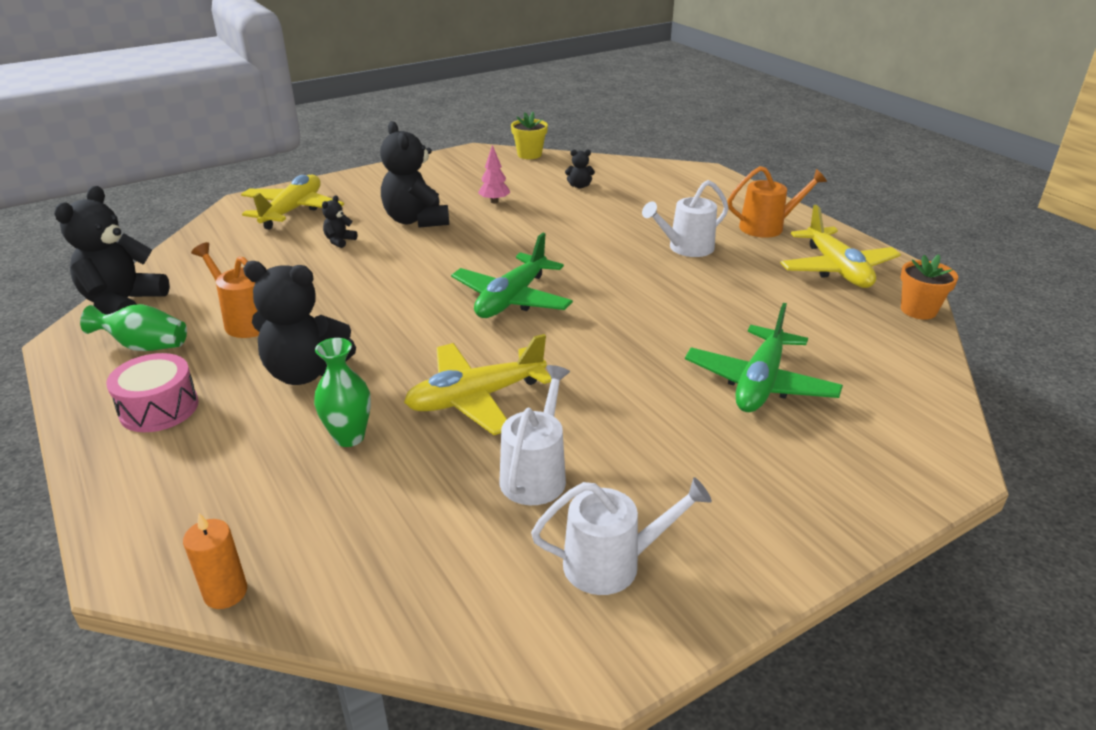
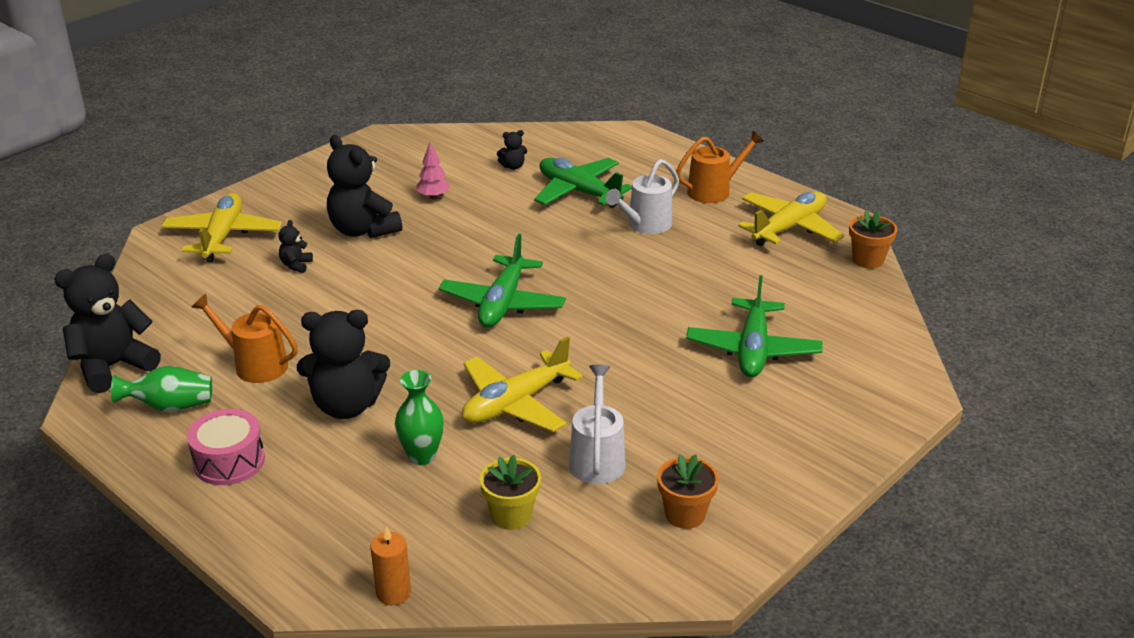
camera: 15 degrees left, 0 degrees up
black teddy bear [54,186,170,315] -> black teddy bear turned 45 degrees clockwise [54,254,161,393]
yellow flower pot [511,112,548,159] -> yellow flower pot moved to [480,455,541,530]
white watering can [531,477,712,595] -> orange flower pot [657,454,719,529]
yellow plane [780,205,901,288] -> yellow plane turned 105 degrees counterclockwise [738,192,844,246]
none -> green plane [534,158,632,208]

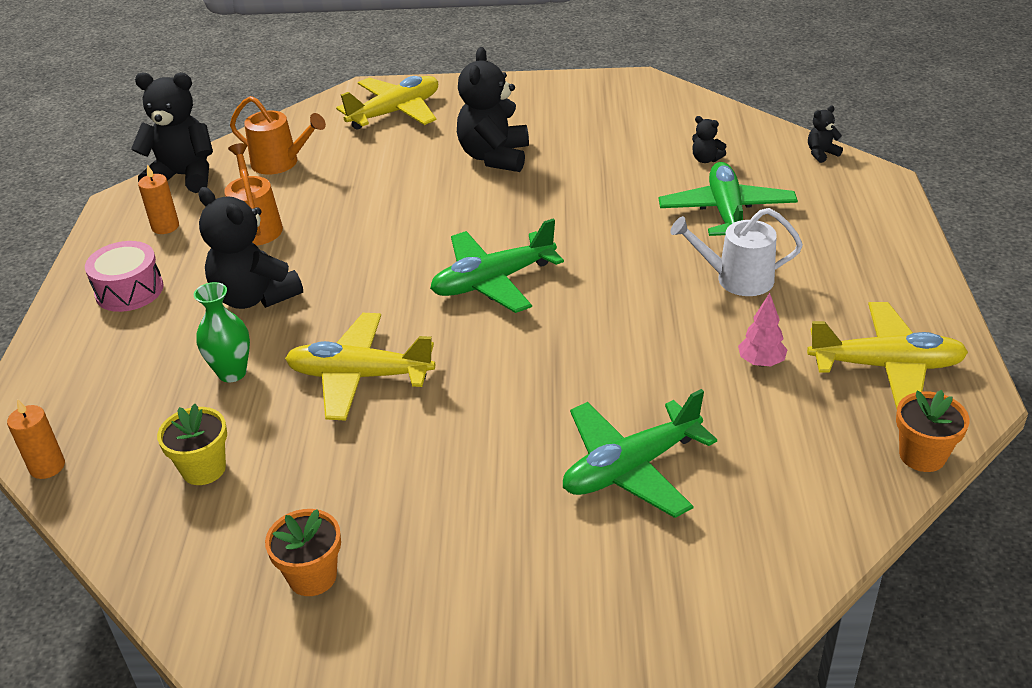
camera: 50 degrees right, 5 degrees up
green vase [111,366,212,412] -> orange candle [138,164,179,234]
black teddy bear [278,220,313,273] -> black teddy bear moved to [808,105,843,163]
pink tree [416,142,450,199] -> pink tree moved to [738,293,787,367]
white watering can [569,364,626,484] -> none
orange watering can [676,131,764,203] -> orange watering can moved to [230,96,326,175]

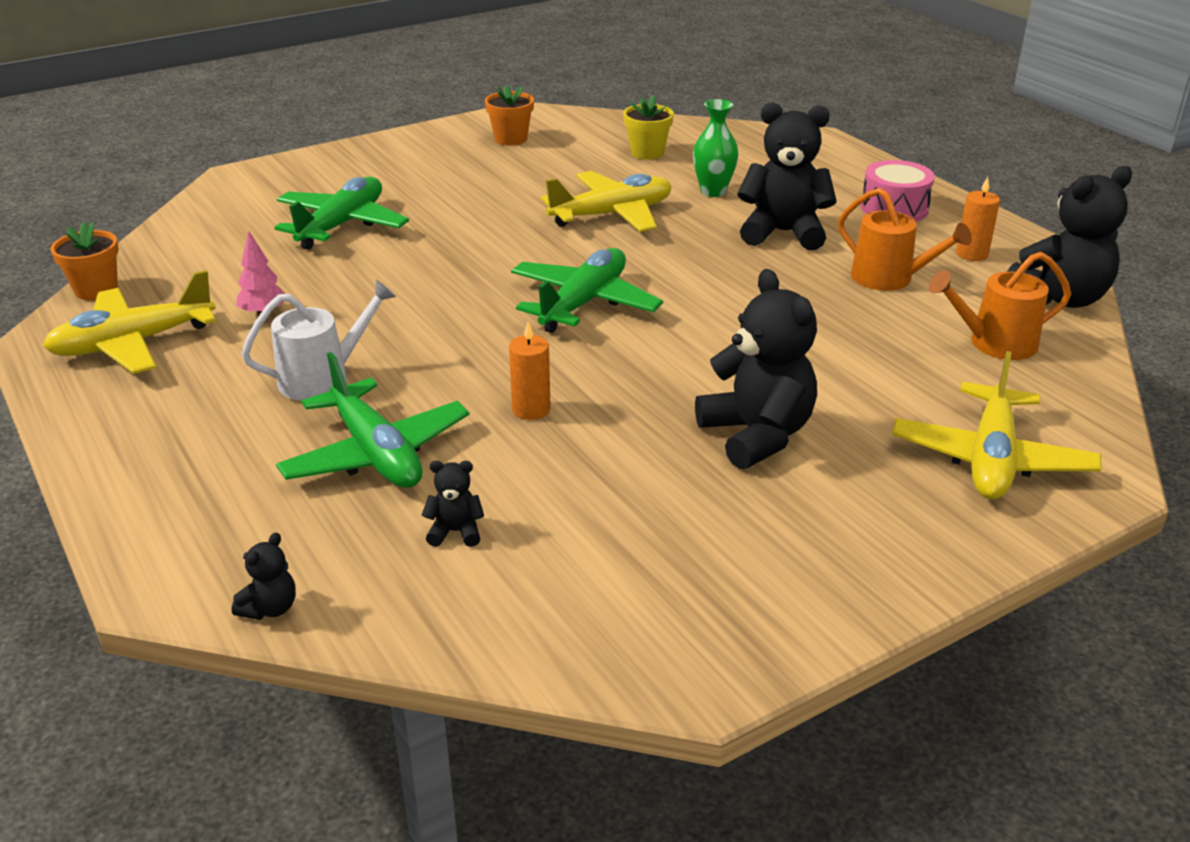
camera: 145 degrees right, 5 degrees down
orange candle [7,399,65,479] -> orange candle moved to [509,322,551,420]

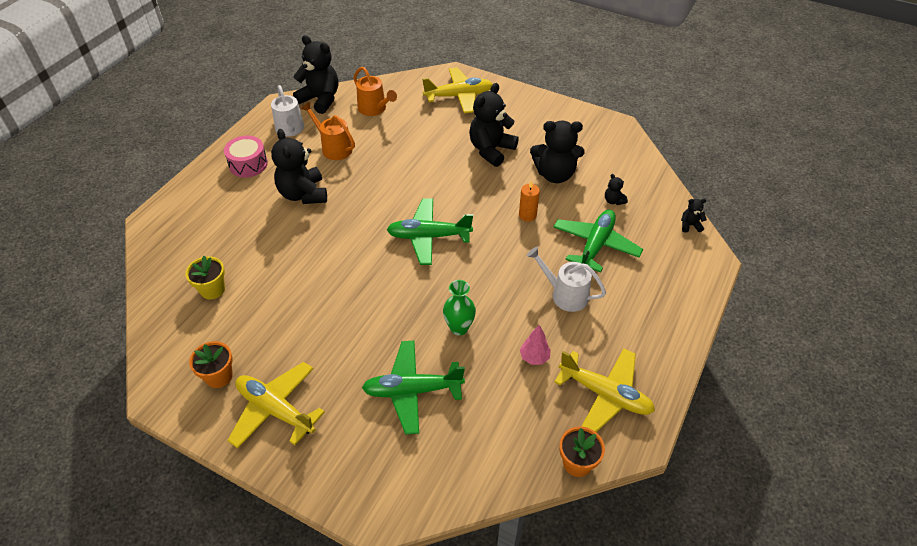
camera: 120 degrees left, 15 degrees up
yellow plane [541,171,672,232] -> yellow plane moved to [227,362,325,449]
green vase [693,99,739,197] -> green vase moved to [443,280,476,336]
orange watering can [838,188,972,291] -> orange watering can turned 60 degrees counterclockwise [301,102,355,160]
orange candle [956,177,1000,261] -> white watering can [271,85,304,137]
none -> black teddy bear [530,121,585,183]

